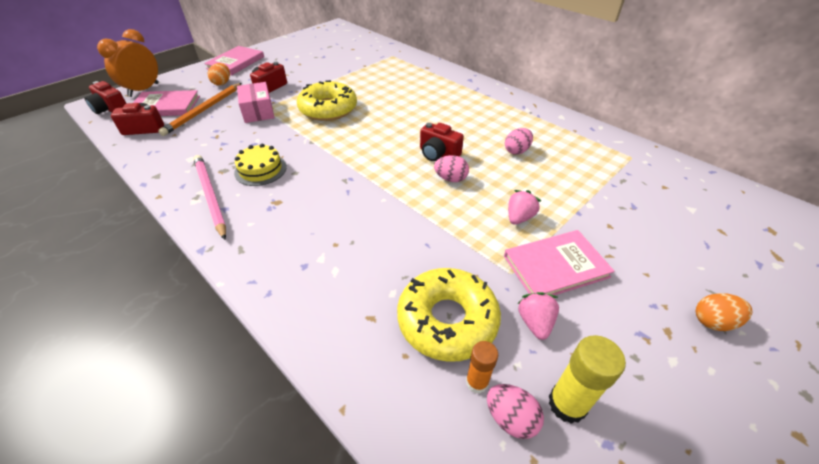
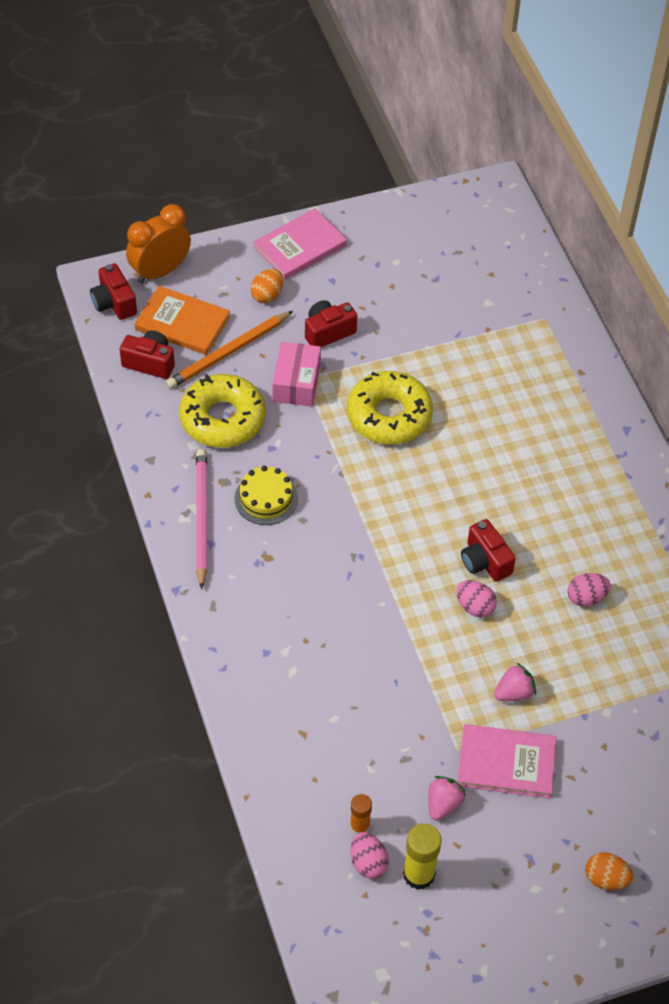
camera: 25 degrees right, 10 degrees up
pink book [133,90,200,116] -> orange book [134,286,230,355]
yellow donut [397,268,501,362] -> yellow donut moved to [179,374,265,448]

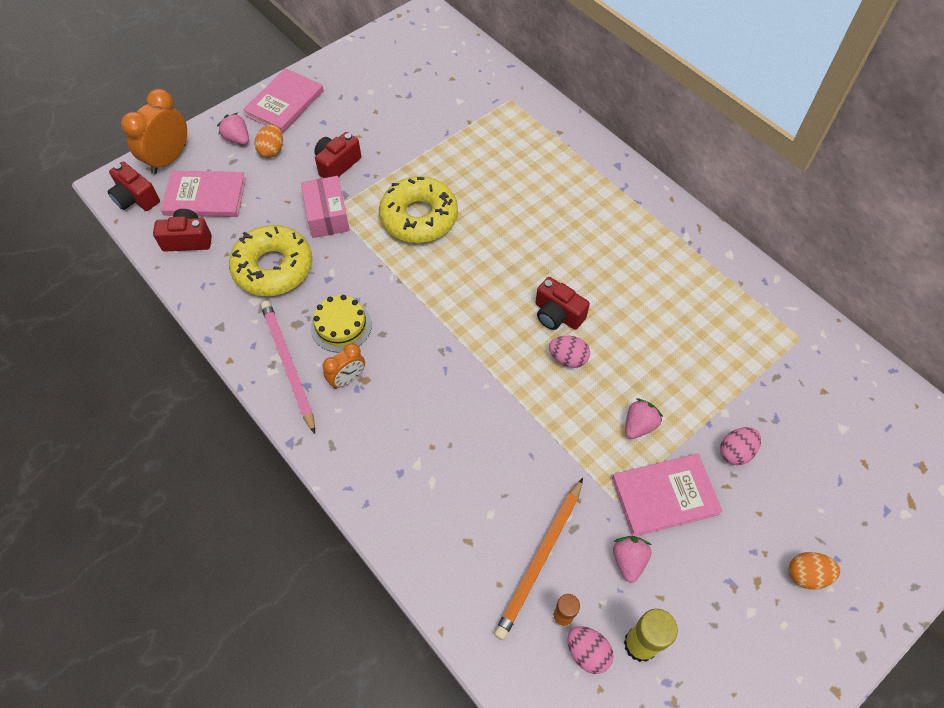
camera: 20 degrees left, 5 degrees up
orange book [134,286,230,355] -> pink book [161,171,246,217]
orange pencil [166,311,293,389] -> orange pencil moved to [494,478,583,640]
pink egg [567,573,611,607] -> pink egg moved to [720,427,761,465]
none -> pink strawberry [217,113,249,145]
none -> orange clock [323,343,365,389]

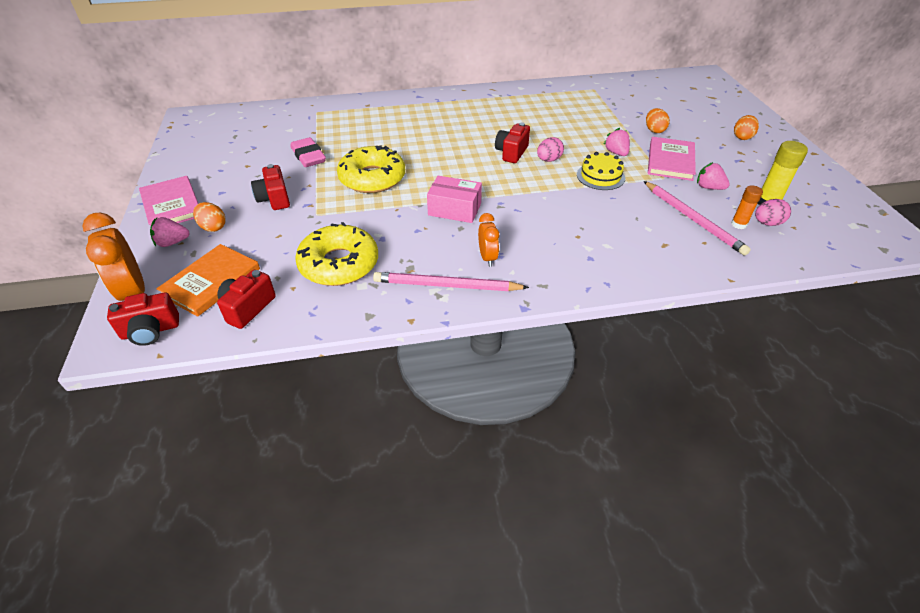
camera: 60 degrees left, 15 degrees down
pink book [161,171,246,217] -> orange book [156,244,260,317]
pink box [301,176,350,238] -> pink box moved to [427,176,482,223]
yellow cake [311,295,372,353] -> yellow cake moved to [577,152,625,190]
orange pencil [494,478,583,640] -> pink pencil [644,181,751,256]
red camera [536,277,590,330] -> red camera turned 135 degrees clockwise [495,122,530,163]
pink egg [720,427,761,465] -> orange egg [646,108,670,133]
none -> pink eraser [291,137,326,167]

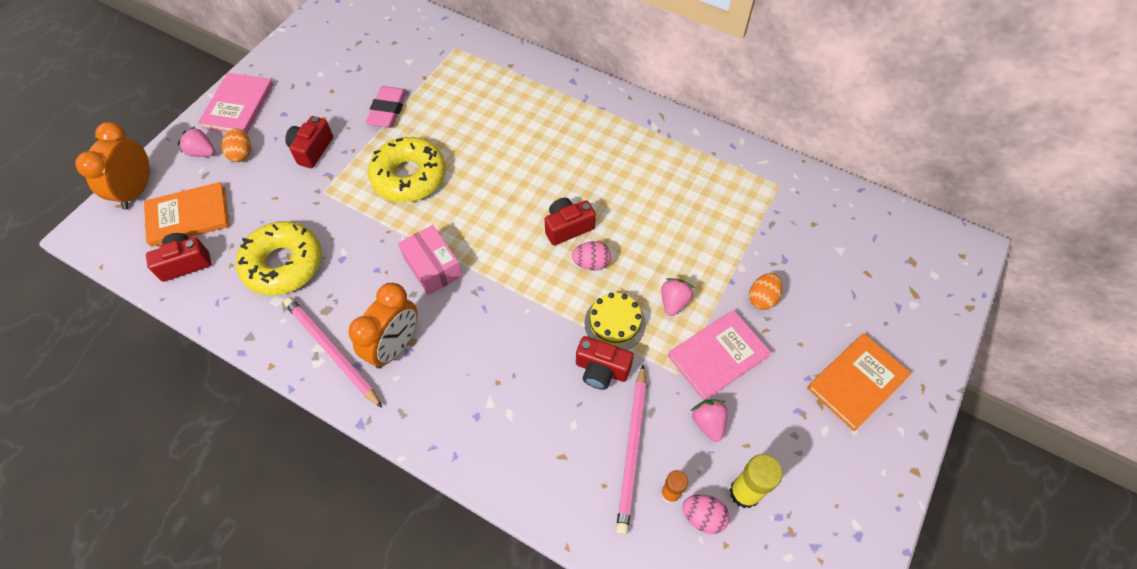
camera: 40 degrees right, 15 degrees up
red camera [107,292,179,346] -> red camera moved to [576,336,634,390]
orange clock [478,213,499,267] -> orange clock [348,283,418,368], size x1.70
orange egg [734,115,759,140] -> orange book [807,333,912,431]

